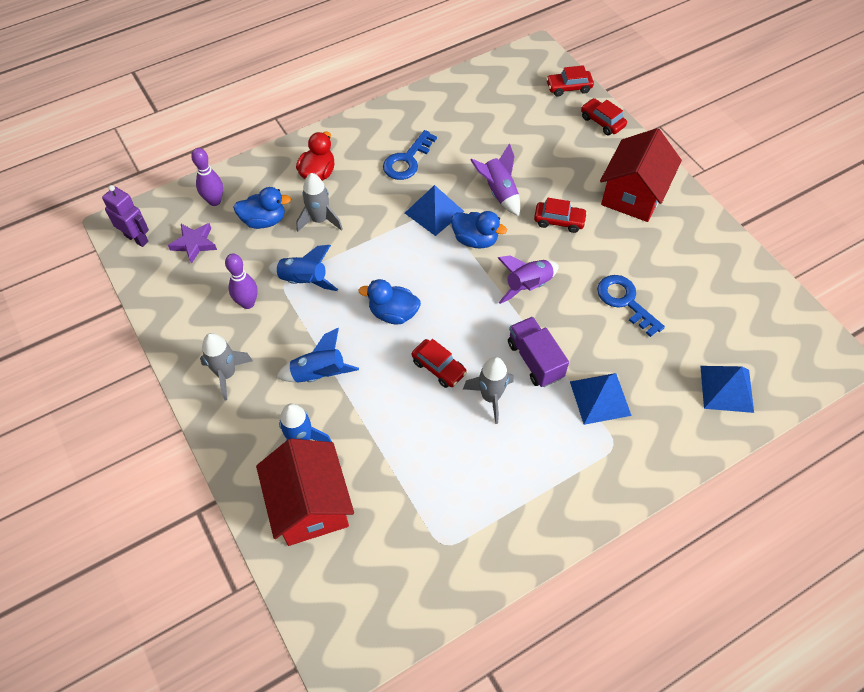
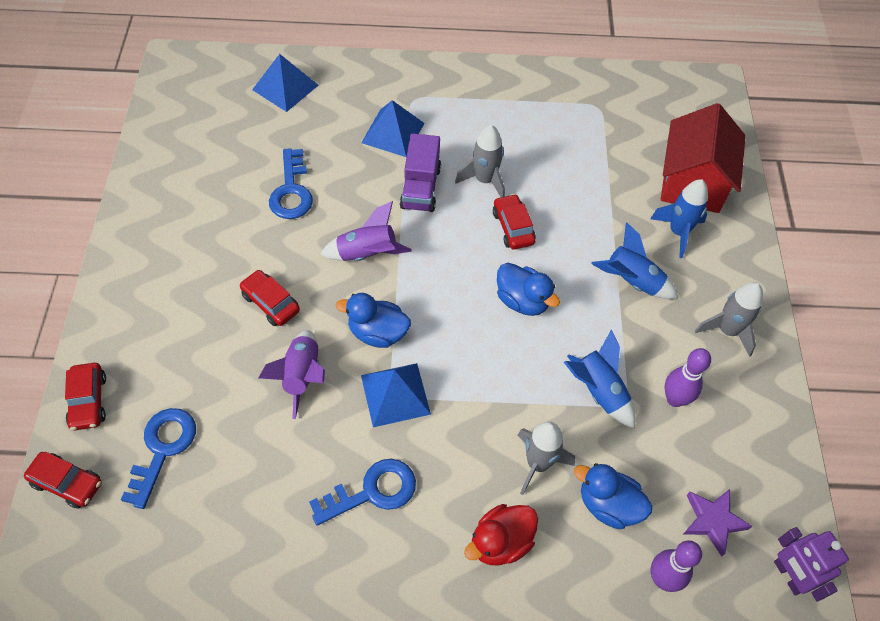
camera: 150 degrees left, 0 degrees up
blue duck [451,211,507,249] -> blue duck turned 45 degrees counterclockwise [336,293,411,348]
red house [600,128,682,222] -> none
none -> blue key [121,408,196,509]

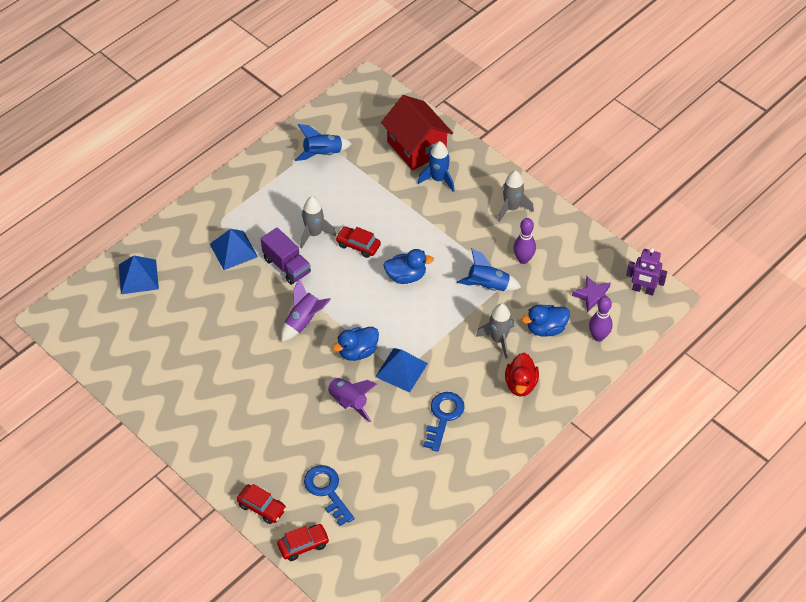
camera: 45 degrees left, 5 degrees down
red car [239,270,300,326] -> none
blue key [269,148,313,219] -> none
blue rocket [591,222,678,299] -> blue rocket moved to [295,124,352,161]

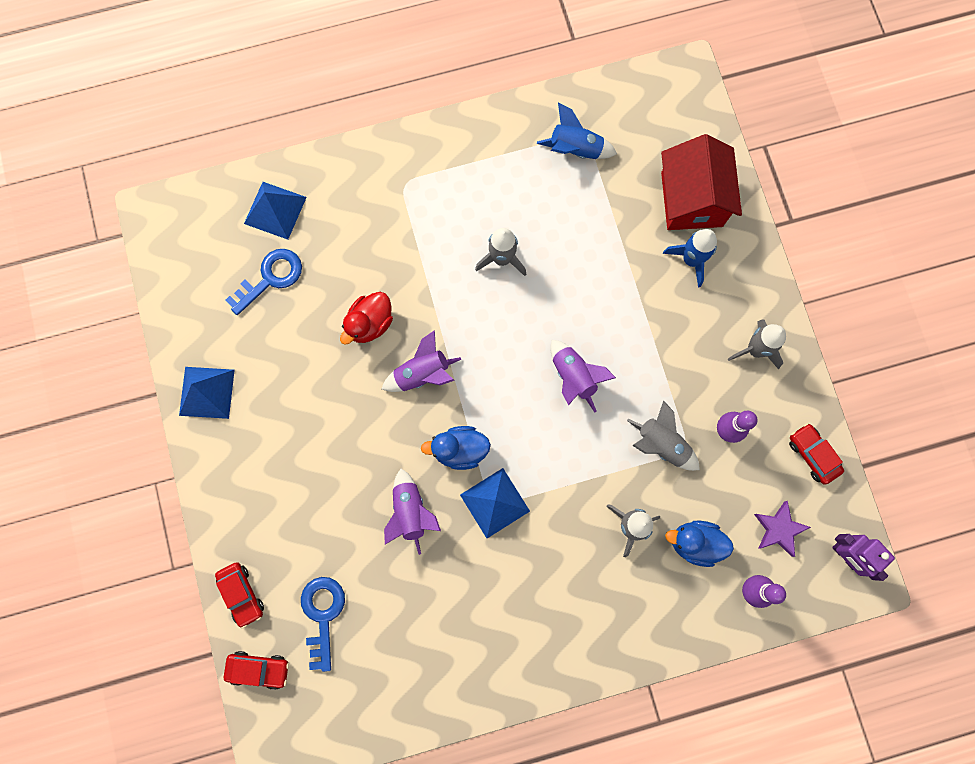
camera: 30 degrees right, 25 degrees up
blue pyramid [210,229,258,270] -> blue pyramid moved to [179,367,235,419]
purple truck [261,228,311,285] -> none
red car [335,226,381,258] -> red car moved to [789,423,844,485]
blue duck [383,249,434,284] -> purple rocket [550,340,616,413]
blue key [423,392,465,452] -> blue key moved to [225,249,302,315]
blue rocket [457,248,521,291] -> grey rocket [627,401,700,471]
red duck [505,353,539,396] -> red duck moved to [340,292,393,345]

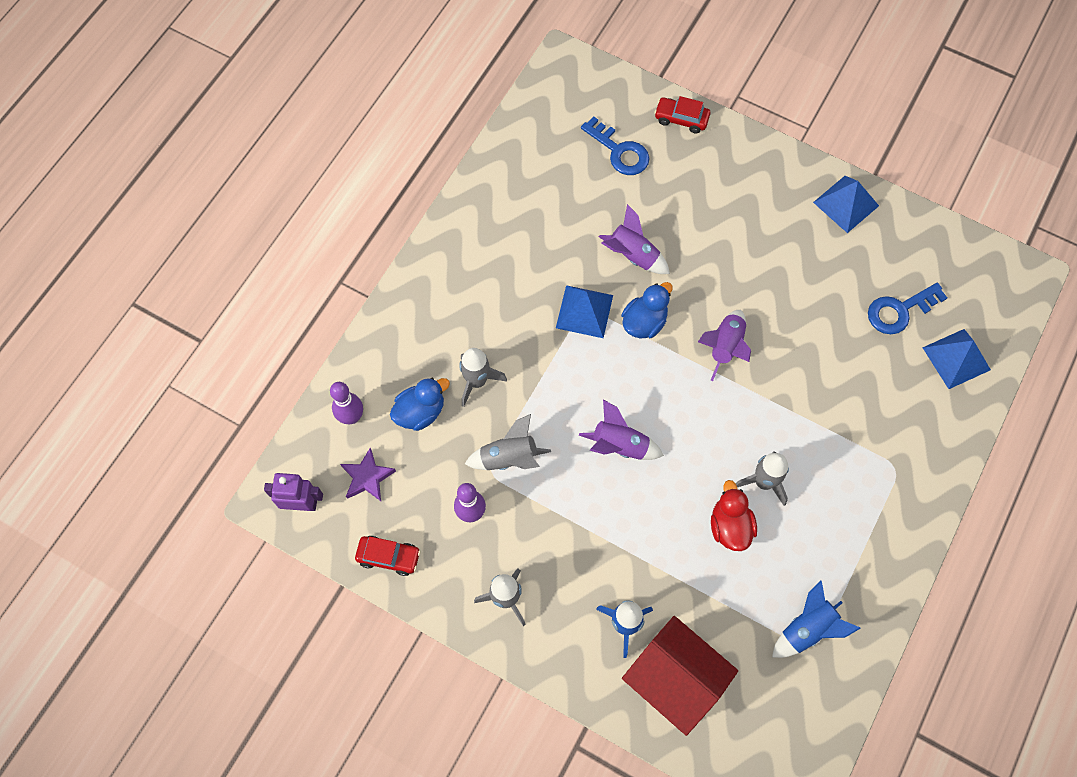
camera: 135 degrees right, 10 degrees down
red car [224,651,289,690] -> none
blue key [225,249,302,315] -> blue key turned 60 degrees clockwise [868,283,947,334]
red duck [340,292,393,345] -> red duck moved to [711,480,757,551]

